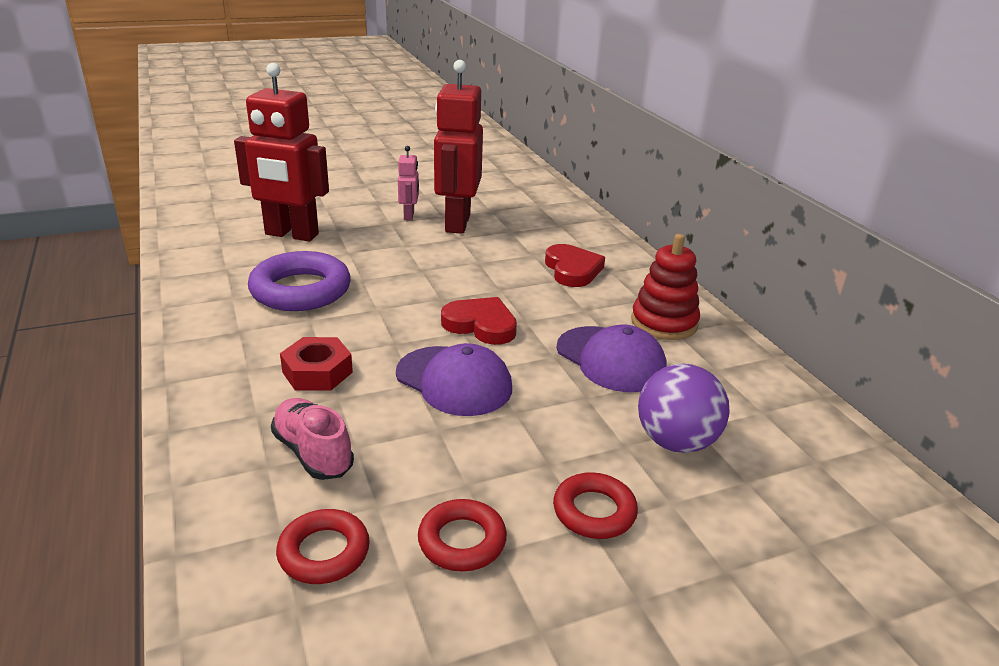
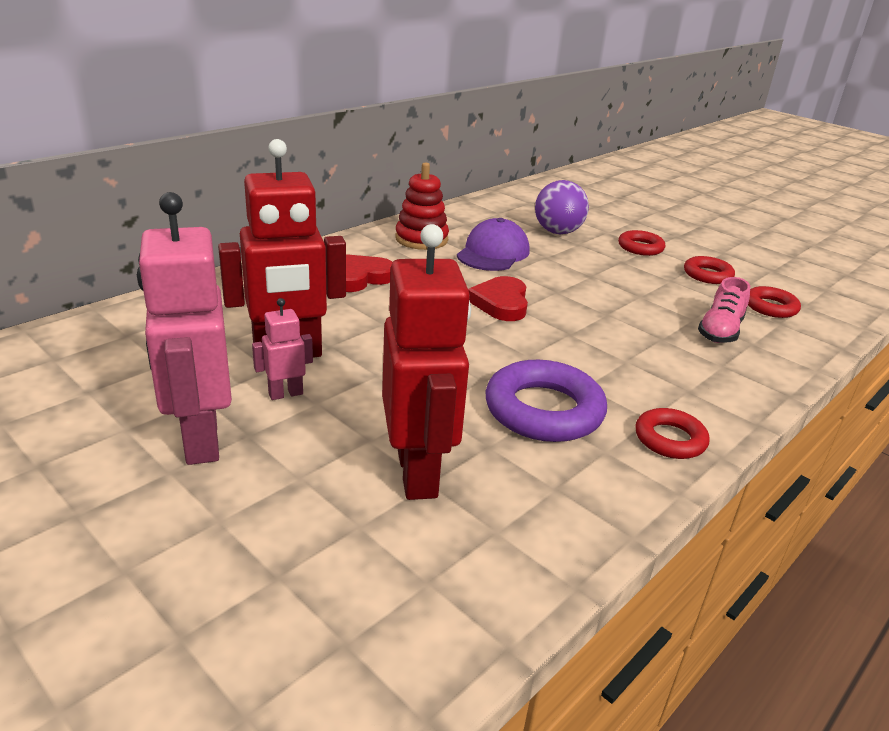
camera: 115 degrees left, 0 degrees up
red nut [280,337,353,390] -> none
purple cap [396,343,512,416] -> none
none -> pink robot [137,192,232,465]
none -> red ring [635,408,709,459]

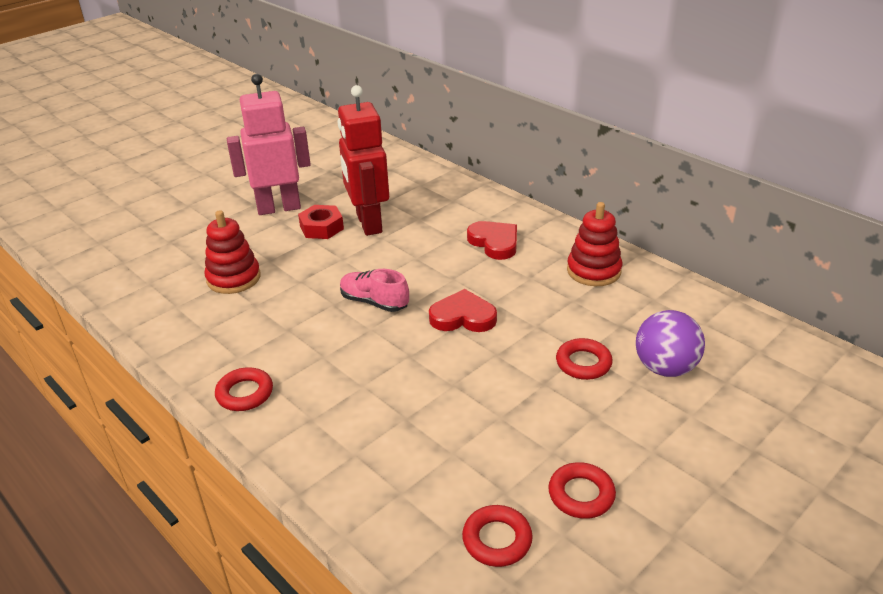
camera: 95 degrees right, 5 degrees up
pink robot [252,298,313,400] -> red nut [298,205,344,239]
red robot [382,224,471,500] -> red stacking toy [204,210,260,294]
purple cap [457,218,529,271] -> none
purple ring [486,360,607,442] -> none
red ring [618,230,665,256] -> red ring moved to [556,338,613,380]
pink shoe [698,277,750,343] -> pink shoe moved to [340,269,409,312]

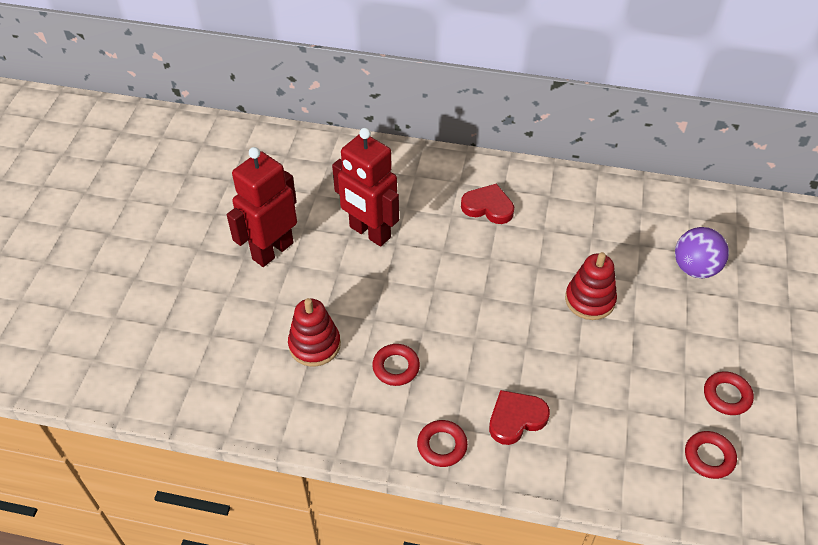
camera: 35 degrees left, 15 degrees up
pink robot [227,74,311,215] -> red robot [227,147,297,267]
red nut [298,205,344,239] -> none
pink shoe [340,269,409,312] -> none
red heart [429,289,497,332] -> red heart moved to [489,390,550,445]
red ring [556,338,613,380] -> red ring moved to [372,344,420,386]
red stacking toy [567,202,622,286] -> red stacking toy moved to [565,252,617,320]

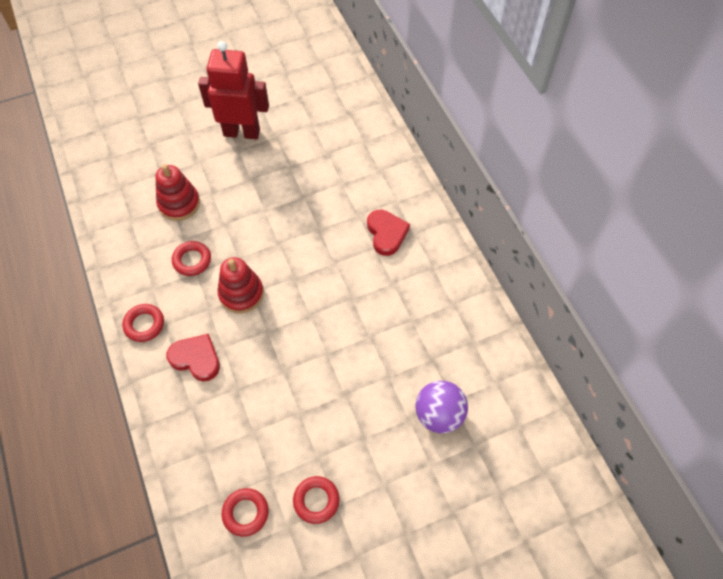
camera: 55 degrees right, 10 degrees up
red robot [332,128,399,247] -> none
red stacking toy [565,252,617,320] -> red stacking toy moved to [218,257,264,313]

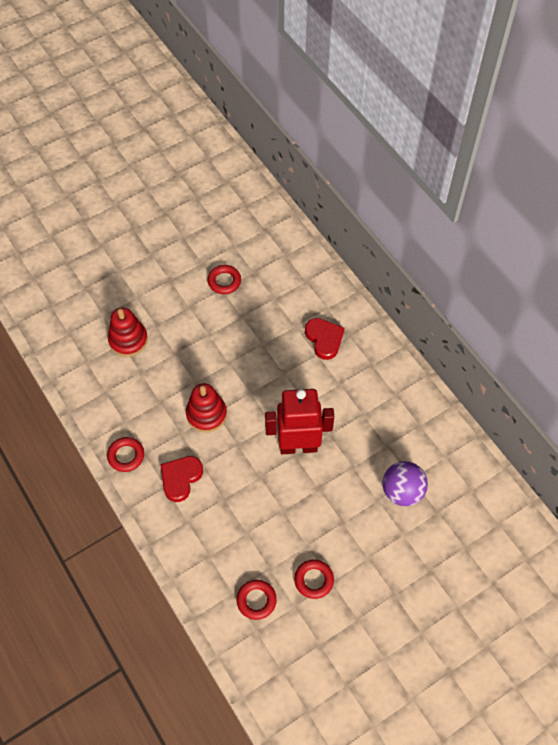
camera: 10 degrees left, 0 degrees up
red heart [167,334,220,382] -> red heart turned 75 degrees counterclockwise [160,456,203,502]
red ring [172,241,211,276] -> red ring moved to [207,265,241,294]
red robot [198,41,269,139] -> red robot moved to [265,389,334,454]

